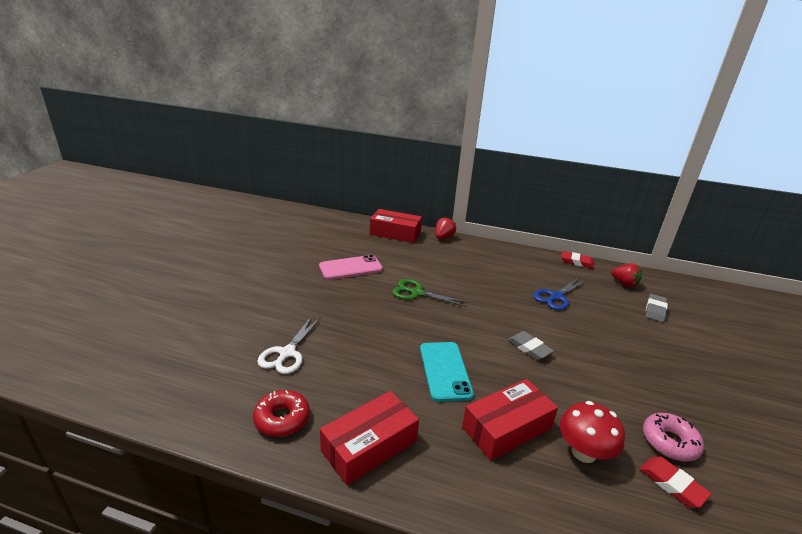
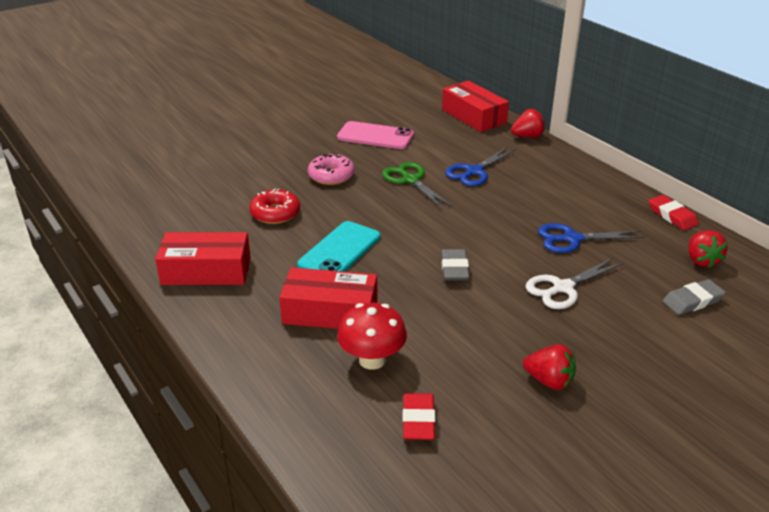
camera: 40 degrees right, 5 degrees up
red donut [253,390,310,437] -> red donut moved to [249,189,300,224]
white scissors [257,316,321,374] -> white scissors moved to [526,258,623,309]
pink donut [643,413,704,461] -> pink donut moved to [308,153,355,185]
none -> blue scissors [445,147,516,186]
none -> red strawberry [523,344,576,390]

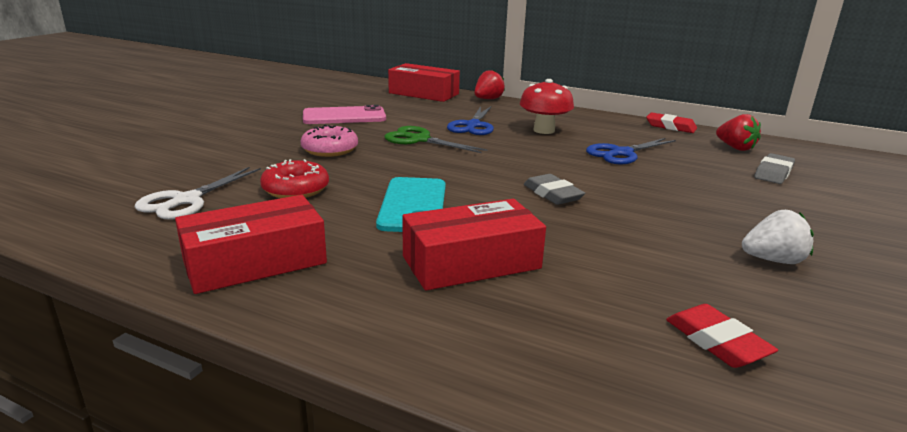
camera: 30 degrees left, 10 degrees down
red mushroom [337,303,407,370] -> red mushroom moved to [520,79,574,134]
red strawberry [523,344,576,390] -> white strawberry [742,210,814,264]
white scissors [526,258,623,309] -> white scissors moved to [135,167,261,220]

